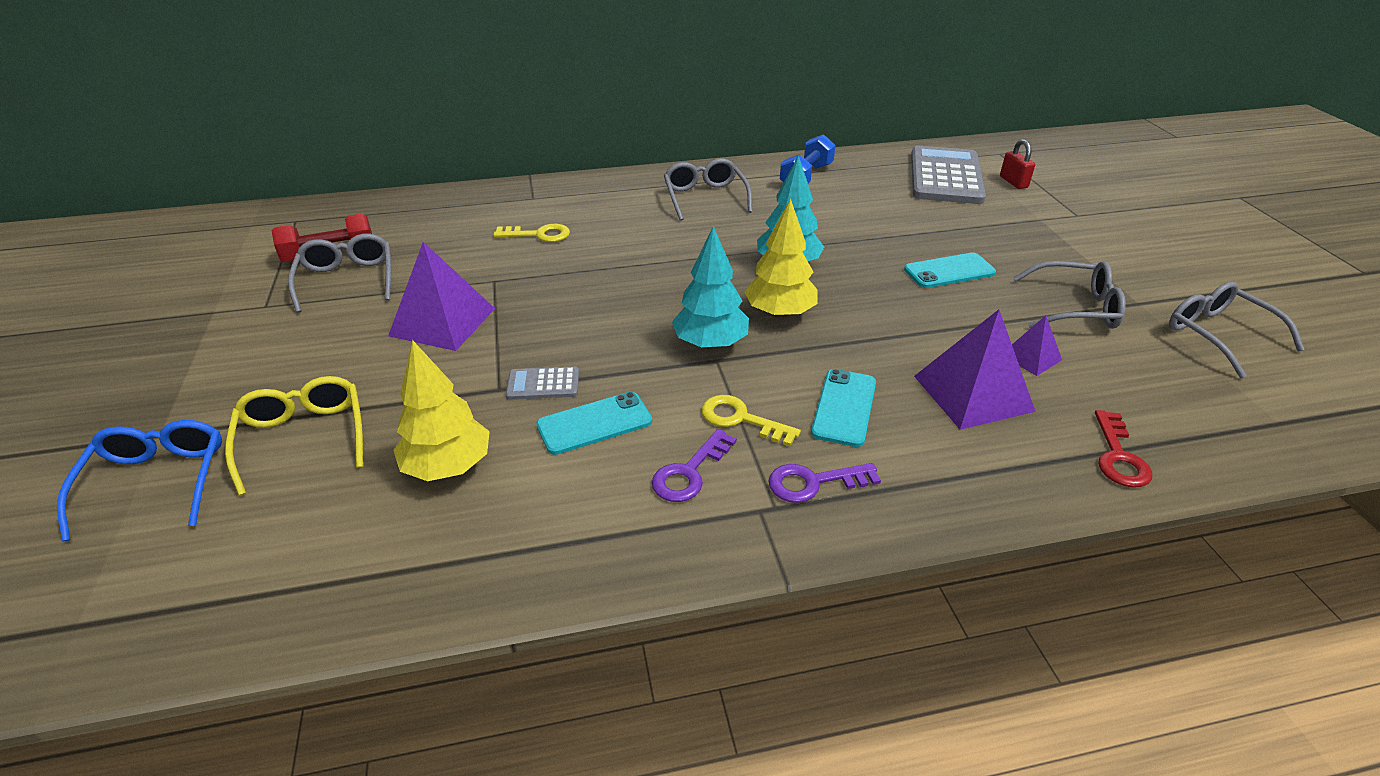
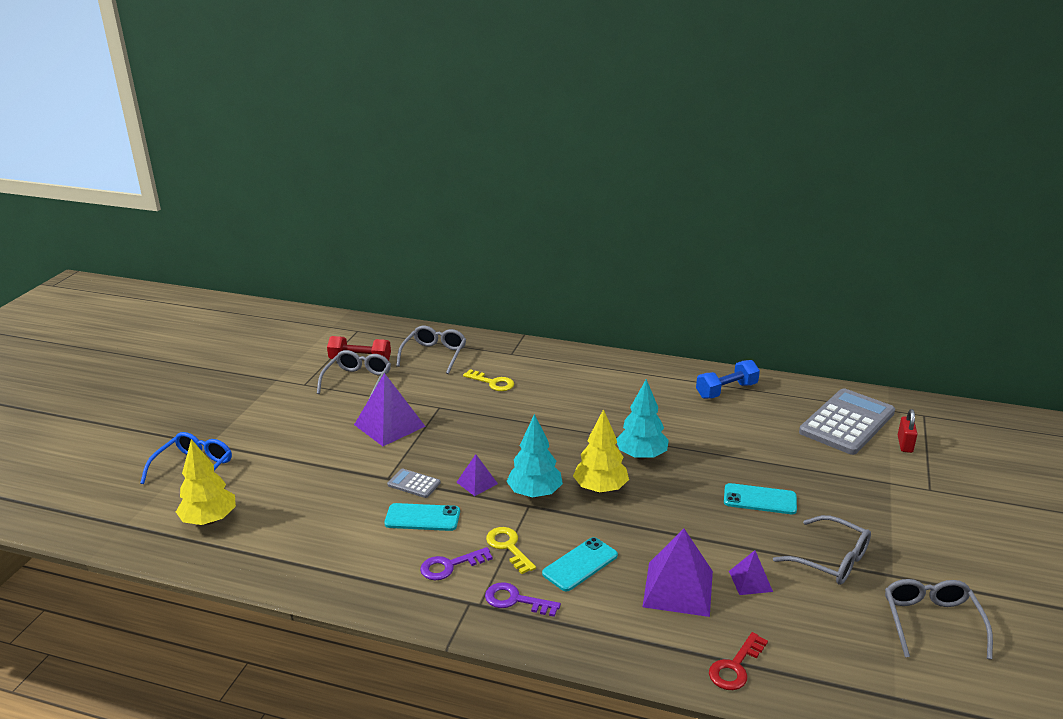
camera: 30 degrees right, 10 degrees down
yellow glasses [225,376,363,496] -> none
yellow tree [393,340,490,481] -> yellow tree moved to [176,439,236,525]
grey glasses [664,158,752,221] -> grey glasses moved to [396,326,466,374]
none -> purple pyramid [457,454,498,496]

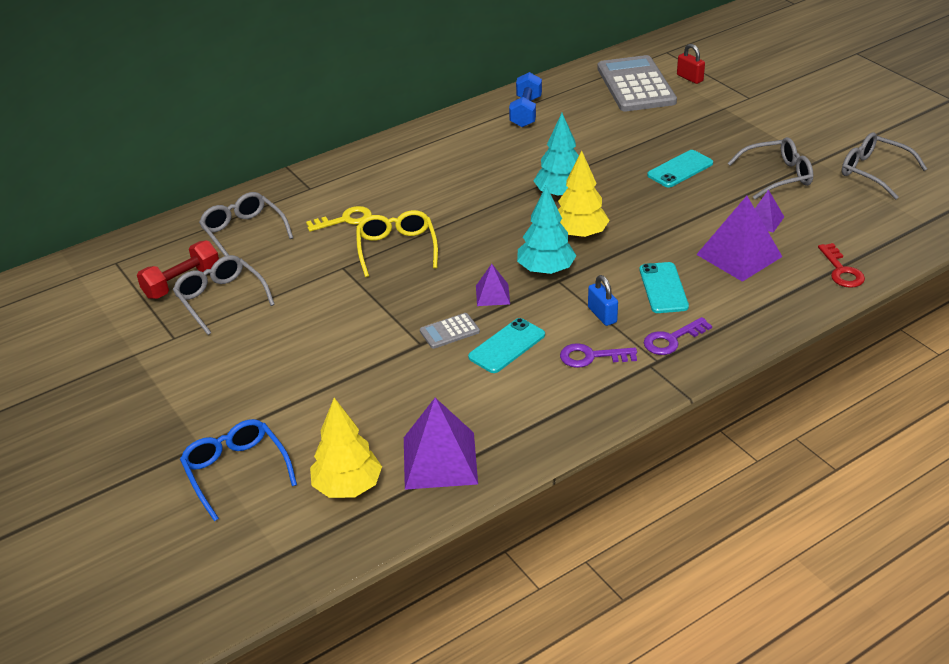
camera: 50 degrees left, 10 degrees up
purple pyramid [354,373,426,446] -> purple pyramid moved to [404,398,478,490]
purple key [420,547,493,580] -> purple key turned 75 degrees clockwise [560,343,637,368]
yellow key [486,527,536,574] -> blue padlock [588,275,618,326]
none -> yellow glasses [356,210,438,277]

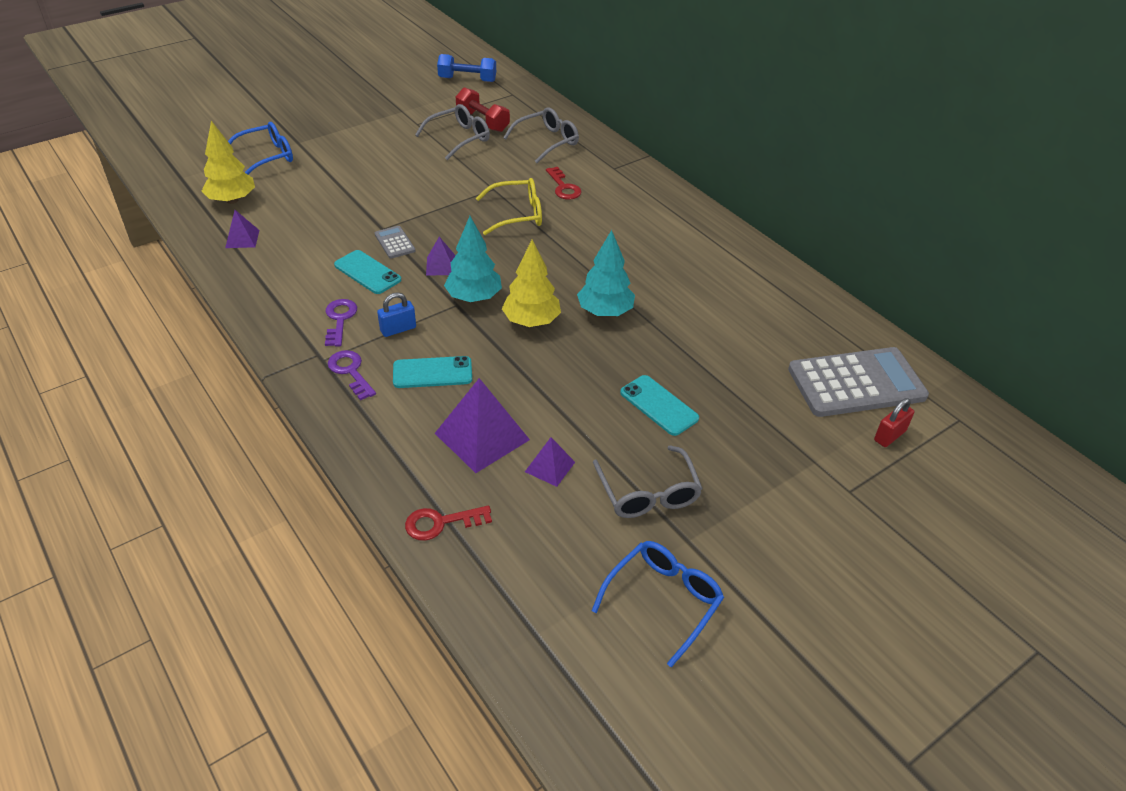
camera: 85 degrees right, 5 degrees up
yellow key [306,206,372,232] -> red key [546,167,582,200]
purple pyramid [404,398,478,490] -> purple pyramid [225,210,259,248], size x0.53
blue dumbbell [509,72,542,127] -> blue dumbbell moved to [437,54,496,82]
grey glasses [842,132,927,200] -> blue glasses [592,541,724,667]

